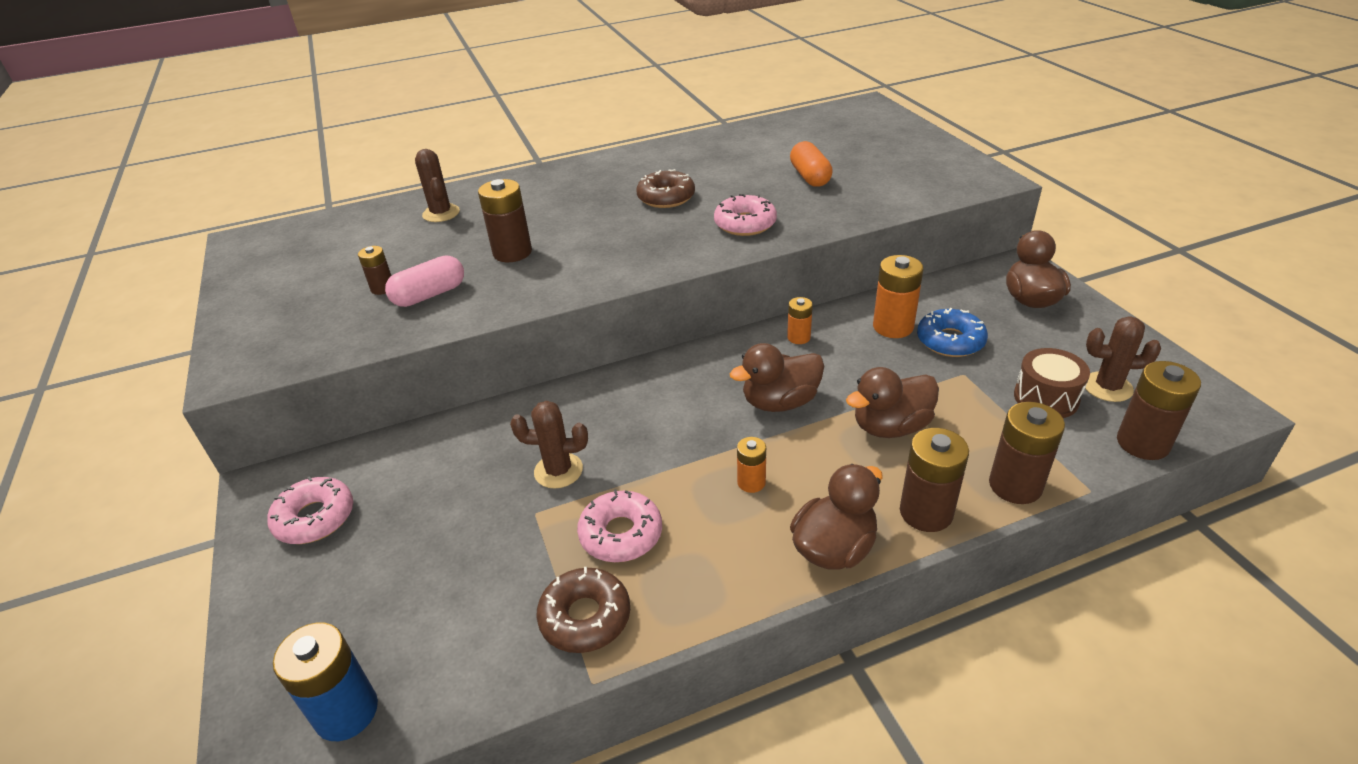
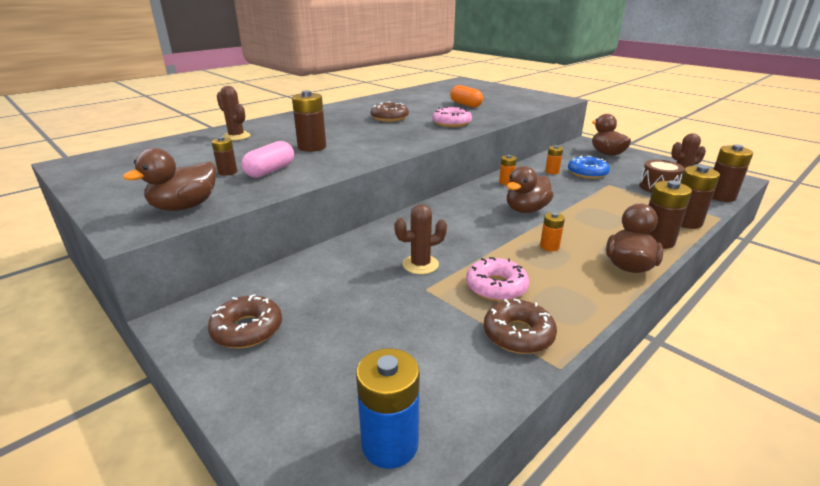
camera: 25 degrees left, 10 degrees down
pink donut [267,476,353,544] -> brown donut [208,294,282,348]
brown duck [846,367,939,438] -> brown duck moved to [123,148,216,211]
orange battery [873,255,924,338] -> orange battery [545,145,563,174], size x0.57

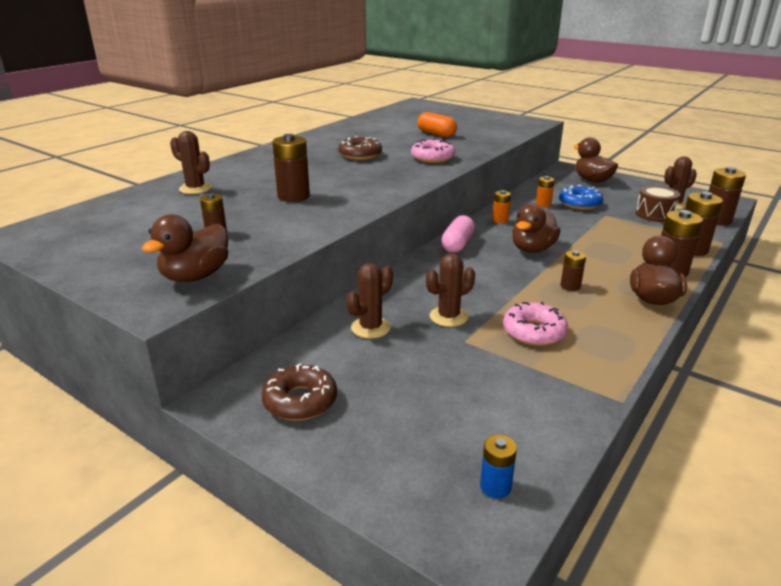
camera: 10 degrees left, 0 degrees up
pink capsule [242,141,294,178] -> pink capsule moved to [441,215,475,253]
blue battery [356,348,420,469] -> blue battery [480,435,517,499], size x0.57
brown donut [484,299,557,354] -> none
orange battery [540,212,565,251] -> brown battery [561,251,586,291]
none -> brown cactus [346,263,393,339]

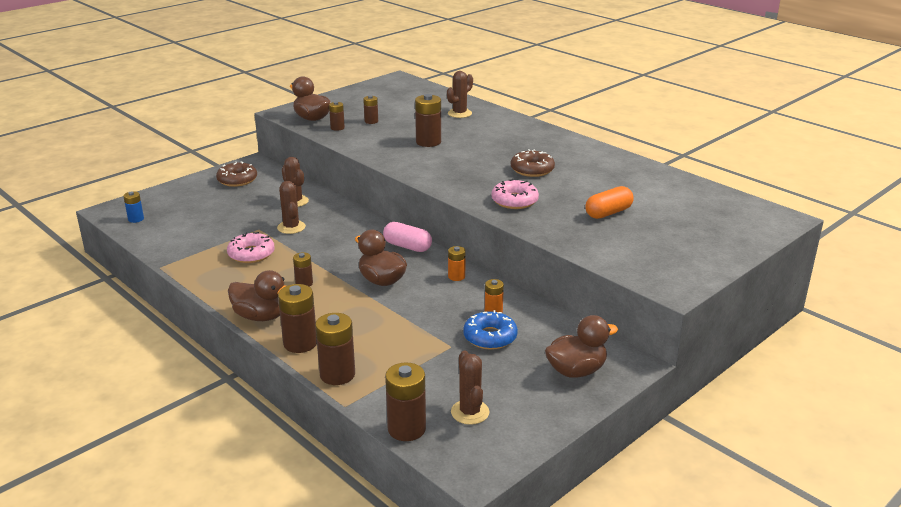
camera: 100 degrees right, 0 degrees up
brown drum [636,186,680,222] -> none
none -> brown battery [329,101,345,131]

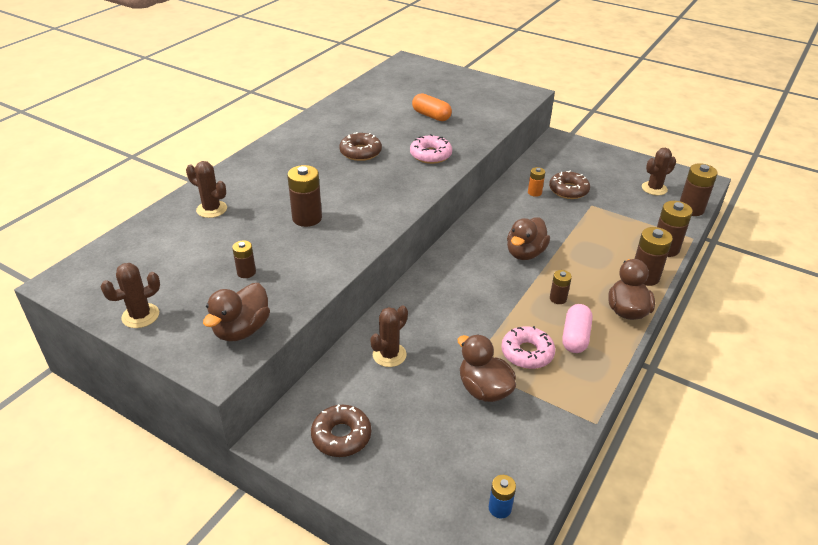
camera: 105 degrees left, 10 degrees up
brown cactus [277,181,306,234] -> brown cactus moved to [101,263,160,328]
brown battery [329,101,345,131] -> none
pink capsule [383,222,432,252] -> pink capsule moved to [562,304,593,353]
orange battery [448,246,466,281] -> none
blue donut [463,310,518,350] -> brown donut [549,171,590,199]
brown duck [545,315,618,378] -> brown duck moved to [458,335,516,402]

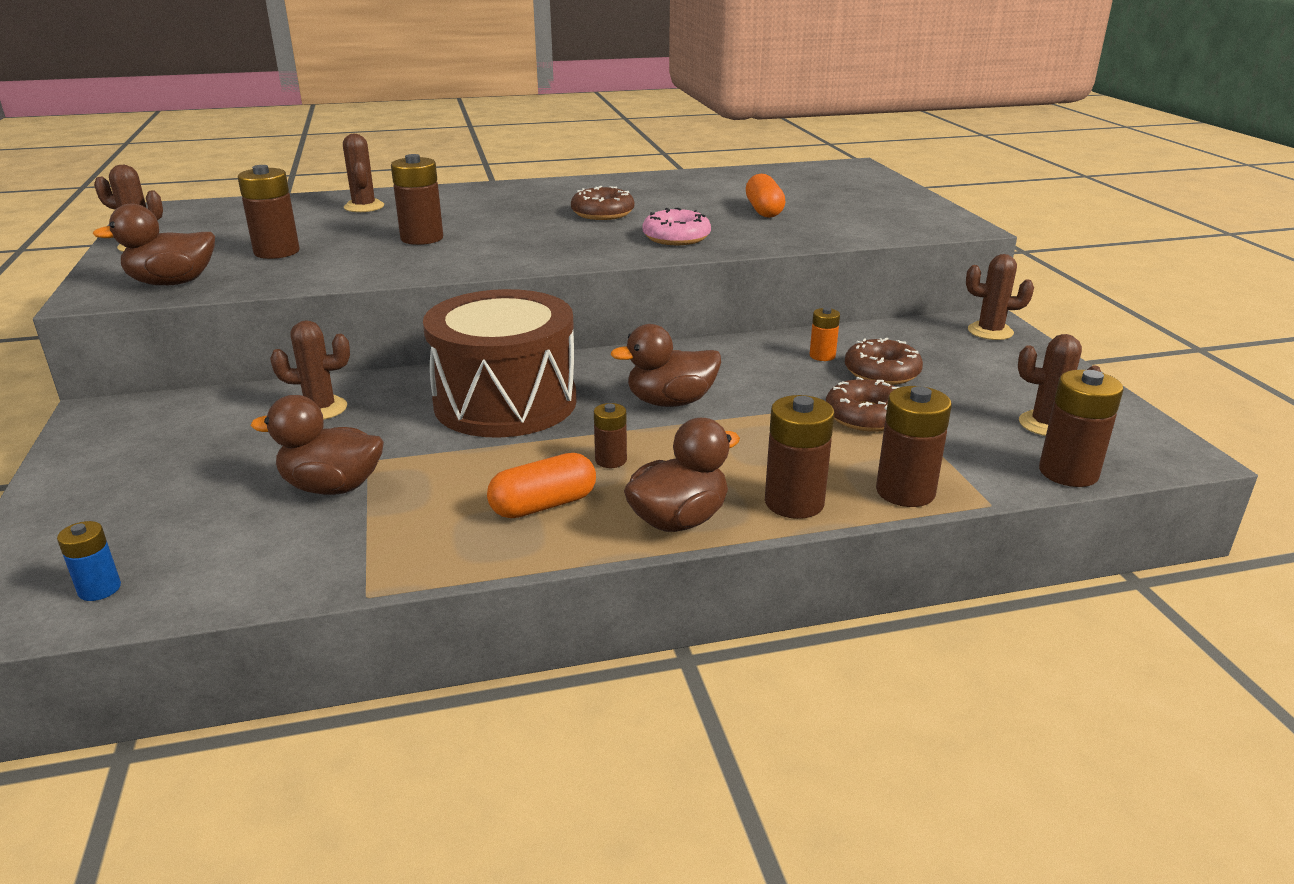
camera: 45 degrees right, 10 degrees down
brown battery [232,240,256,278] -> brown battery [238,165,300,259], size x1.74
brown donut [311,405,371,457] -> brown donut moved to [826,377,899,432]
brown duck [458,335,516,402] -> brown duck turned 90 degrees counterclockwise [251,395,384,495]
pink donut [501,326,555,369] -> none
pink capsule [562,304,593,353] -> orange capsule [487,453,596,518]
none -> brown drum [423,289,577,438]
none -> brown cactus [966,254,1034,340]

